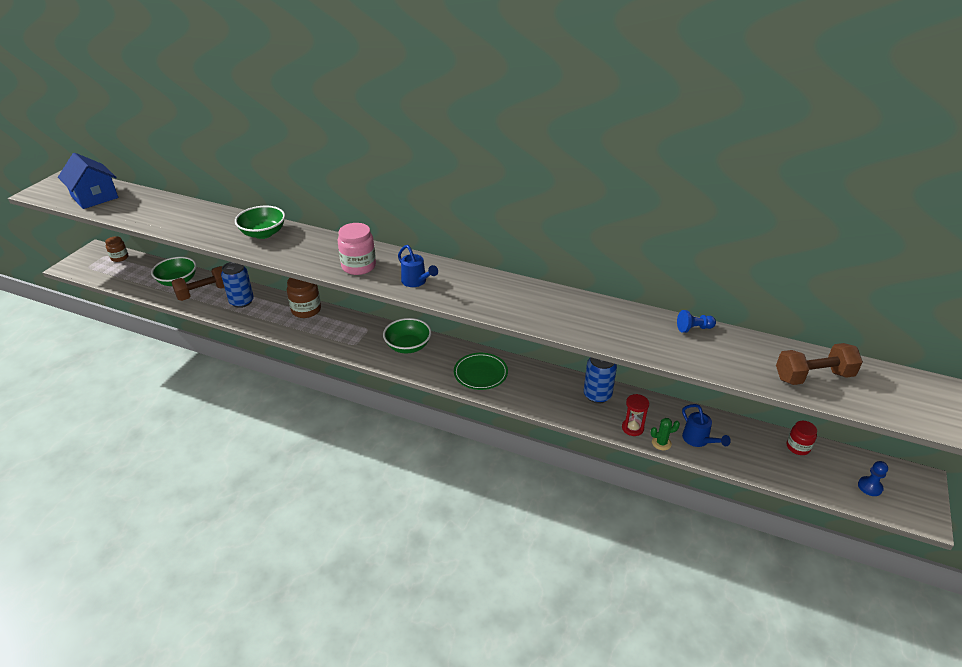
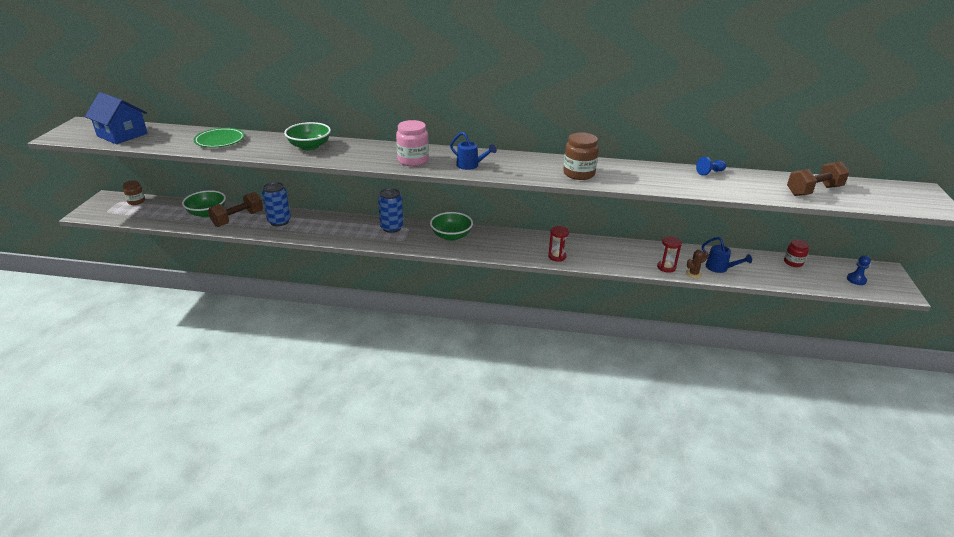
camera: 15 degrees left, 5 degrees down
brown jar [287,278,321,318] -> brown jar moved to [563,132,599,180]
green plate [454,353,508,390] -> green plate moved to [193,128,245,148]
blue can [584,357,617,404] -> blue can moved to [378,188,404,233]
green cactus [651,418,680,450] -> brown cactus [686,250,708,279]
none -> red hourglass [548,226,569,262]

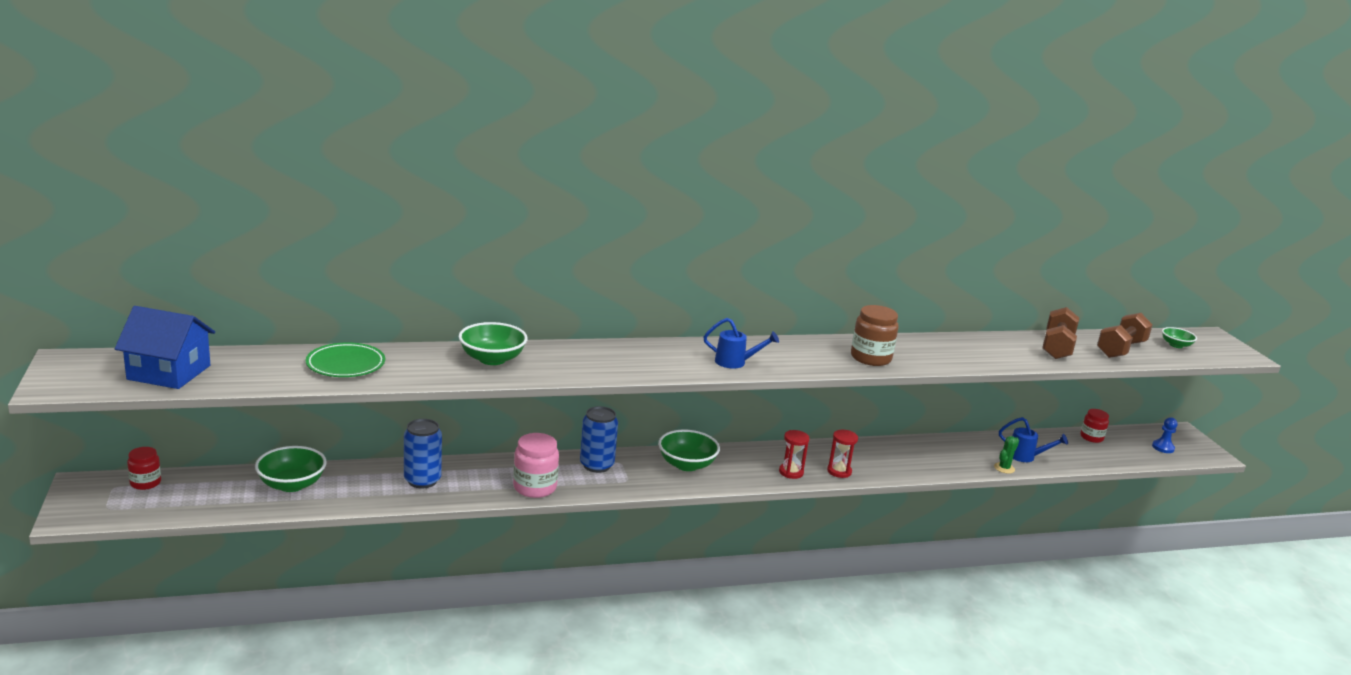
camera: 25 degrees left, 10 degrees down
brown jar [123,180,145,205] -> red jar [127,447,161,490]
brown dumbbell [208,192,263,227] -> brown dumbbell moved to [1042,307,1079,359]
pink jar [396,120,429,166] -> pink jar moved to [513,433,559,498]
red hourglass [657,236,682,273] -> red hourglass moved to [779,430,809,479]
brown cactus [686,250,708,279] -> green cactus [994,436,1019,474]
blue pawn [696,157,726,175] -> none
none -> green bowl [1162,327,1197,348]

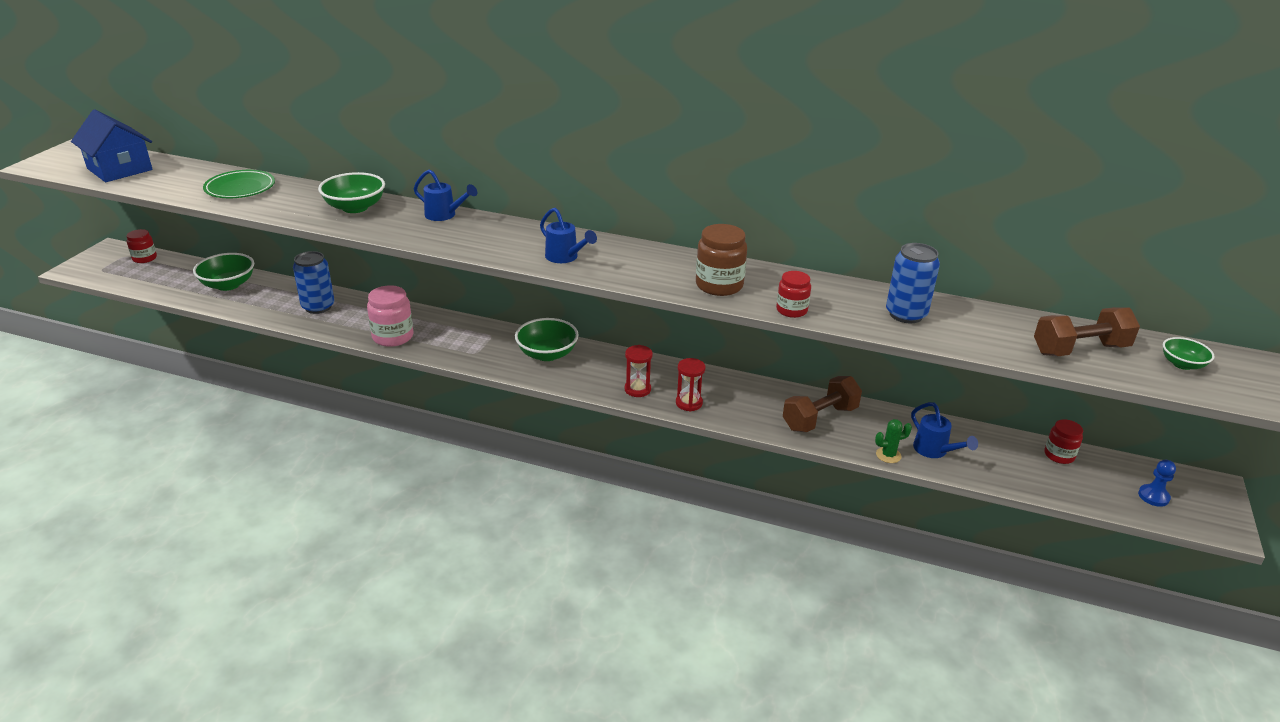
camera: 35 degrees right, 10 degrees up
blue can [580,406,618,473] -> blue can moved to [886,243,940,323]
brown dumbbell [1042,307,1079,359] -> brown dumbbell moved to [783,376,862,432]
none -> blue watering can [414,169,477,221]
none -> red jar [776,271,811,318]

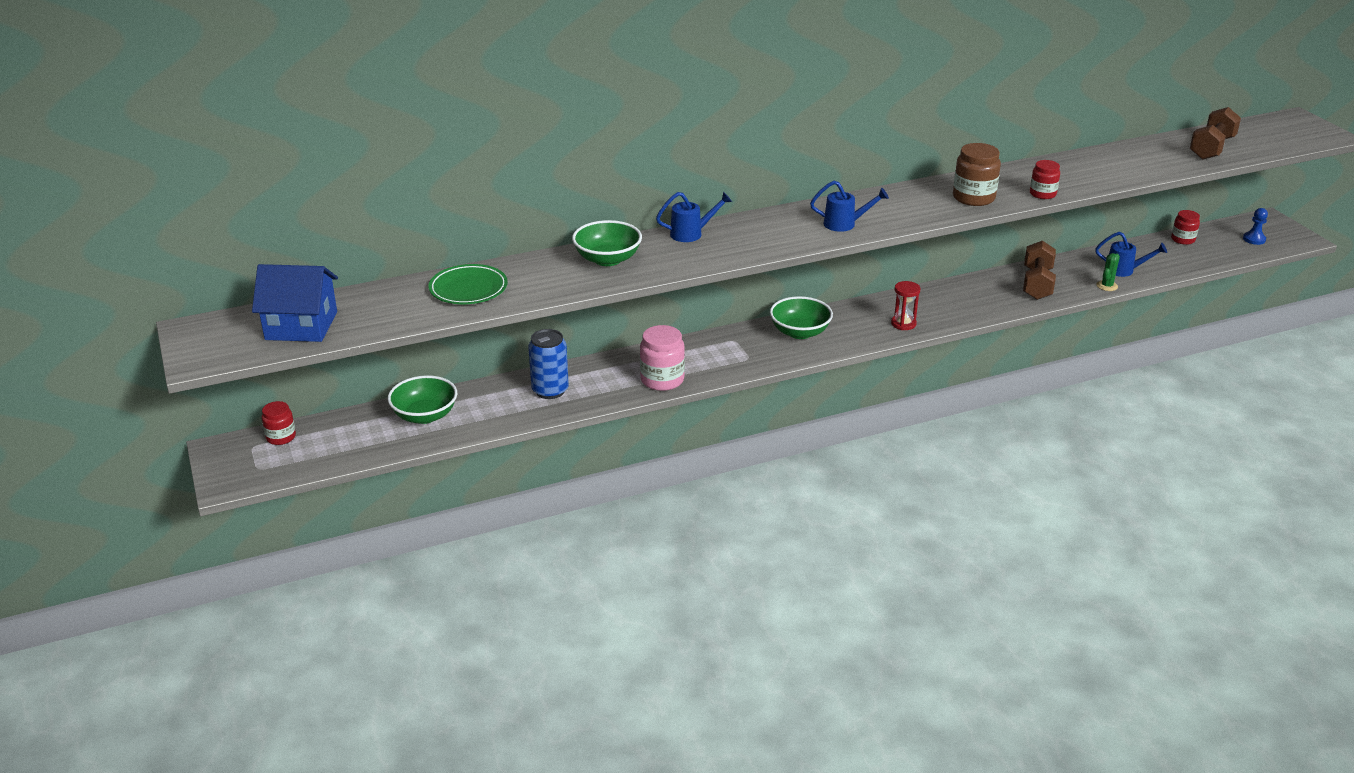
camera: 40 degrees left, 0 degrees up
red hourglass [676,358,706,411] -> none
blue can [886,243,940,323] -> none
green bowl [1163,337,1215,370] -> none

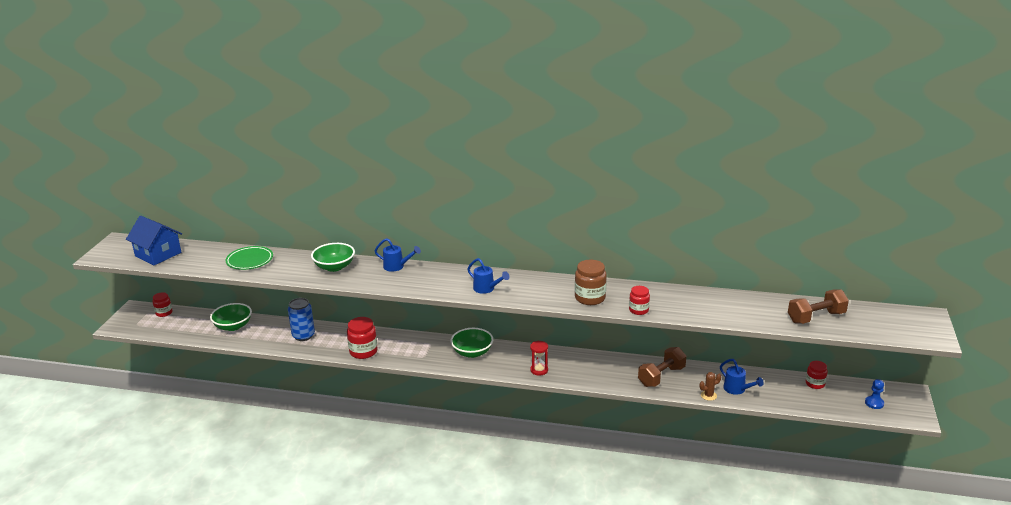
camera: 35 degrees right, 5 degrees down
pink jar [640,325,685,391] -> red jar [347,317,378,359]
green cactus [1097,253,1120,291] -> brown cactus [700,372,721,401]

